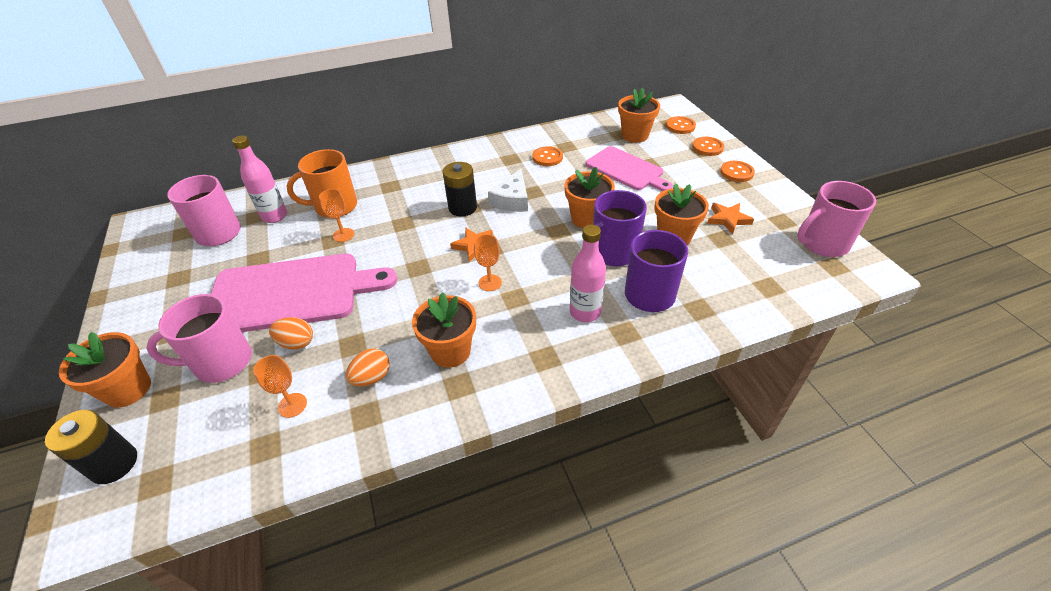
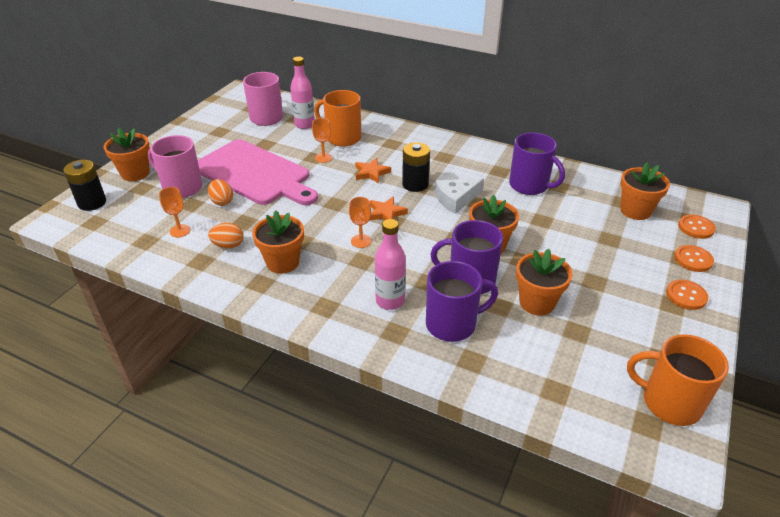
camera: 45 degrees right, 5 degrees down
orange button [532,146,563,166] -> purple mug [509,133,565,195]
pink cutting board [585,146,673,191] -> none
orange star [707,203,754,234] -> orange star moved to [355,158,391,184]
pink mug [797,181,876,257] -> orange mug [627,334,729,426]

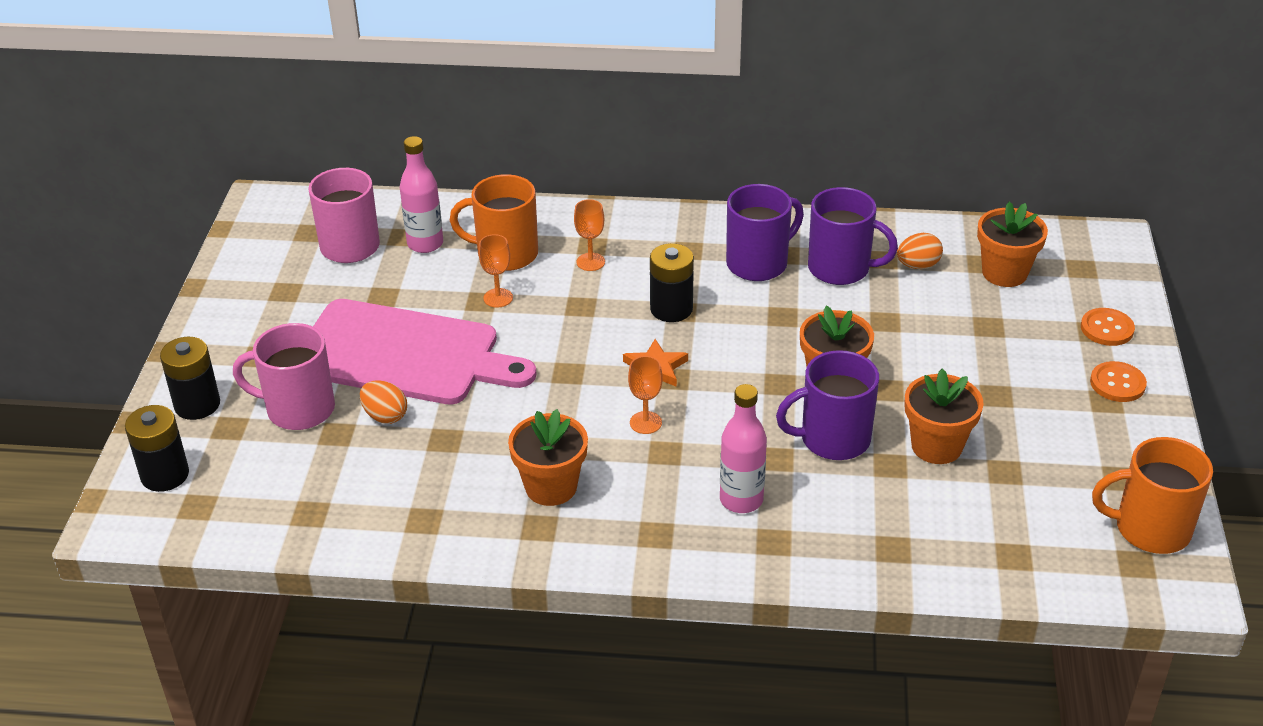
camera: 20 degrees left, 0 degrees up
orange flower pot [104,128,150,181] -> black battery [160,337,220,420]
orange goblet [159,187,190,237] -> orange goblet moved to [574,199,605,271]
orange egg [208,223,244,249] -> orange egg moved to [897,233,943,269]
orange star [355,158,391,184] -> none
purple mug [426,261,498,342] -> purple mug moved to [726,184,804,281]
white cheese [435,178,484,214] -> none
orange button [678,214,716,239] -> none

